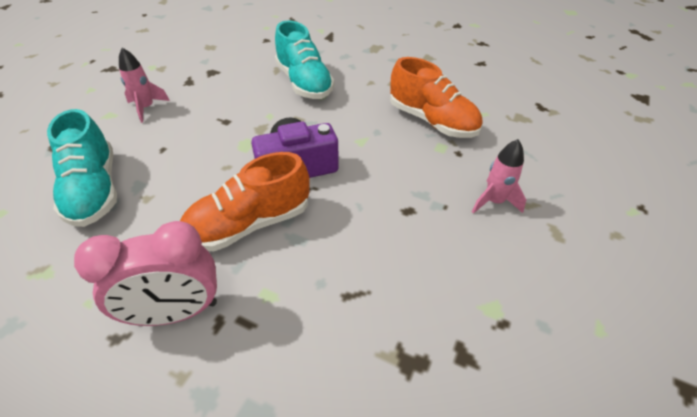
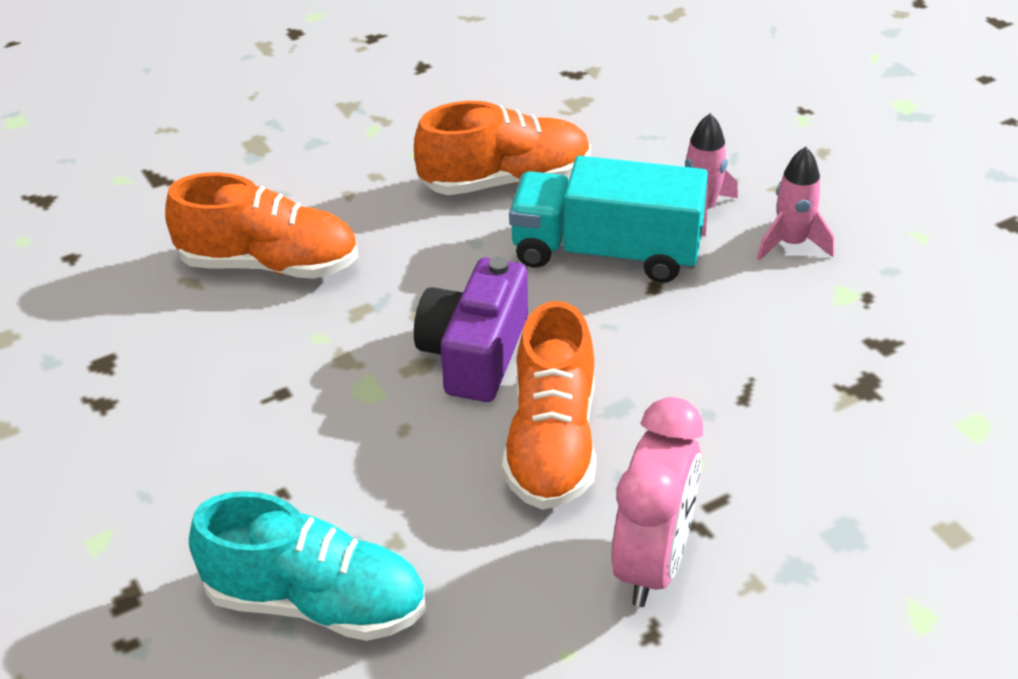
camera: 55 degrees left, 5 degrees down
pink rocket [119,48,170,123] -> pink rocket moved to [757,147,834,261]
turquoise shoe [275,20,334,99] -> orange shoe [165,173,358,279]
none -> turquoise truck [509,156,708,283]

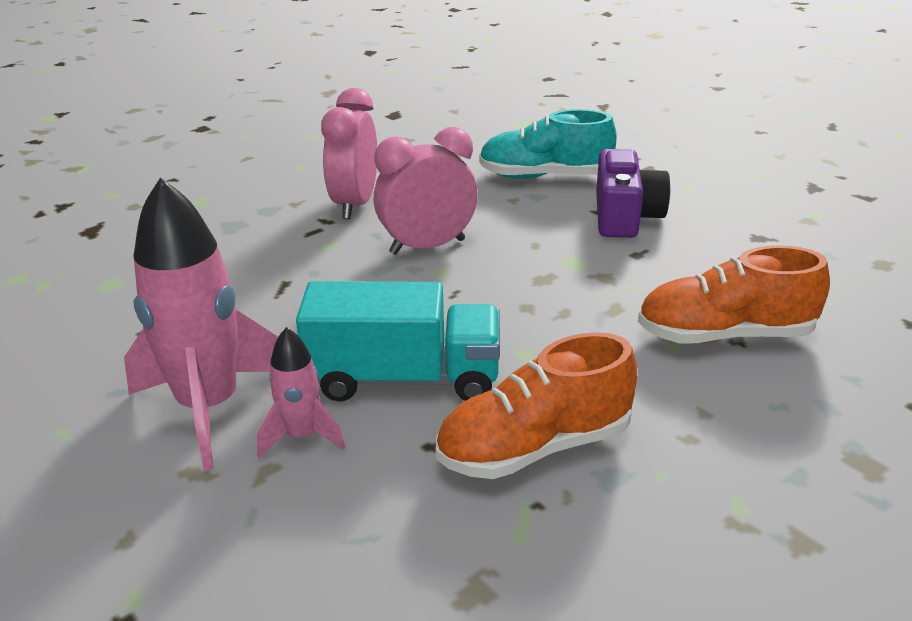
camera: 170 degrees right, 10 degrees down
purple camera [414,257,528,402] -> purple camera moved to [596,149,670,238]
orange shoe [502,301,596,510] -> pink clock [374,127,478,255]
pink rocket [757,147,834,261] -> pink rocket [124,178,278,471], size x1.98

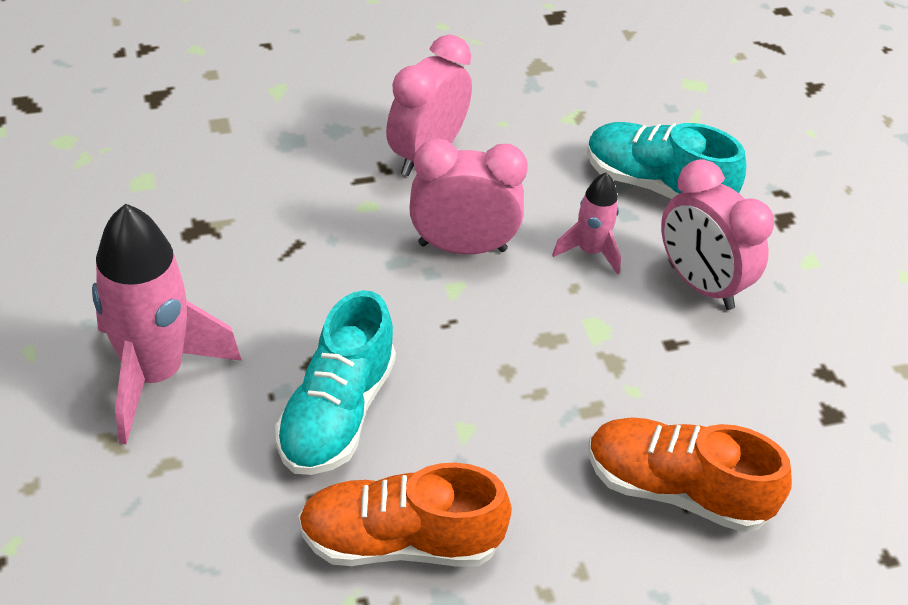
camera: 20 degrees right, 15 degrees up
pink rocket [257,327,346,458] -> pink rocket moved to [552,172,621,275]
turquoise truck [296,281,500,401] -> turquoise shoe [275,290,396,475]
purple camera [596,149,670,238] -> pink clock [661,159,774,310]

